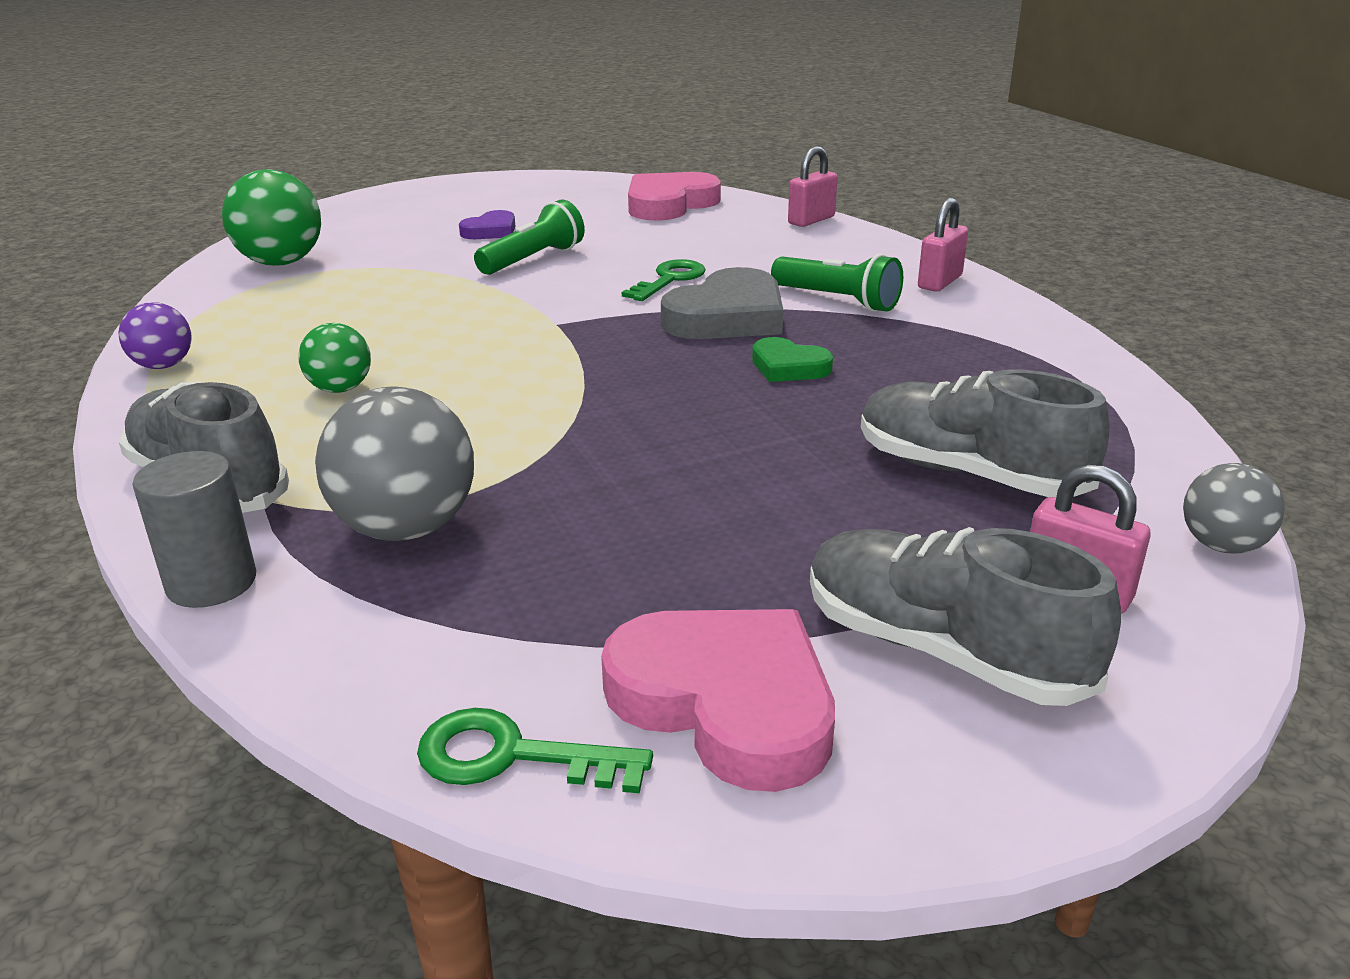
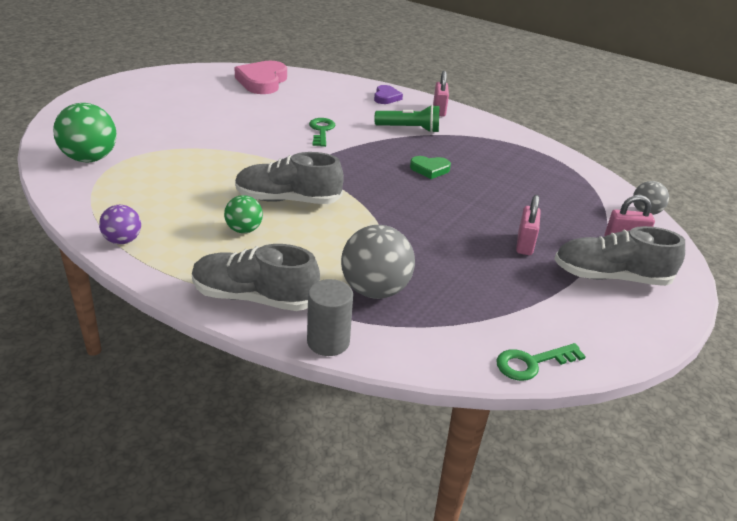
camera: 35 degrees left, 5 degrees up
purple heart [459,210,515,239] -> purple heart moved to [374,85,403,104]
green flashlight [474,199,585,275] -> none
pink heart [601,609,835,792] -> none
grey heart [661,267,783,339] -> none
pink padlock [788,146,838,227] -> pink padlock moved to [516,195,541,255]
grey shoe [861,370,1109,498] -> grey shoe moved to [235,152,344,204]

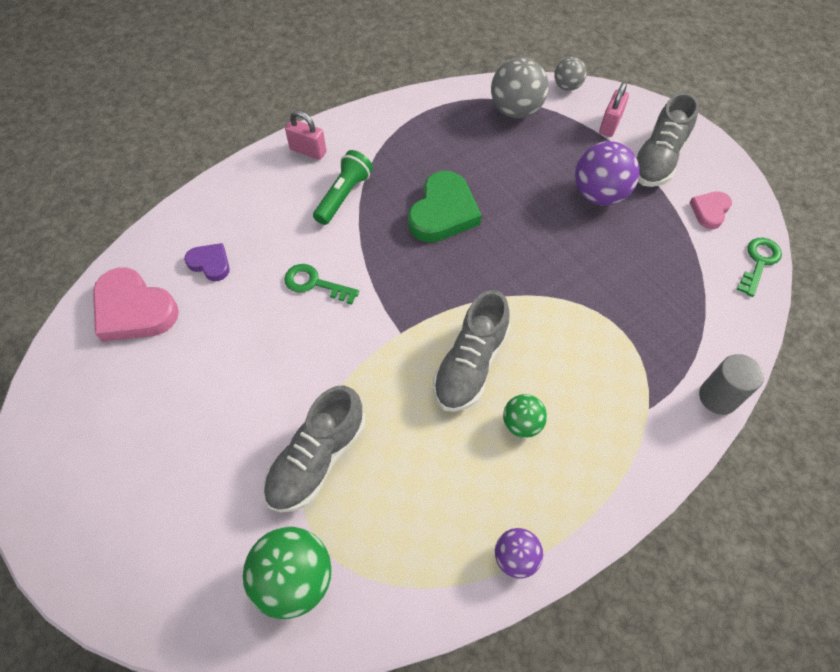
camera: 65 degrees left, 25 degrees up
grey shoe [192,244,320,311] -> grey shoe moved to [264,385,365,512]
grey ball [341,225,415,299] -> grey ball moved to [491,57,549,118]
purple heart [374,85,403,104] -> purple heart moved to [184,243,230,281]
green heart [410,156,451,179] -> green heart [408,171,482,243], size x1.83
green key [496,343,586,381] -> green key turned 150 degrees counterclockwise [737,238,782,297]
pink padlock [516,195,541,255] -> purple ball [575,141,640,206]
none -> pink heart [690,191,732,229]

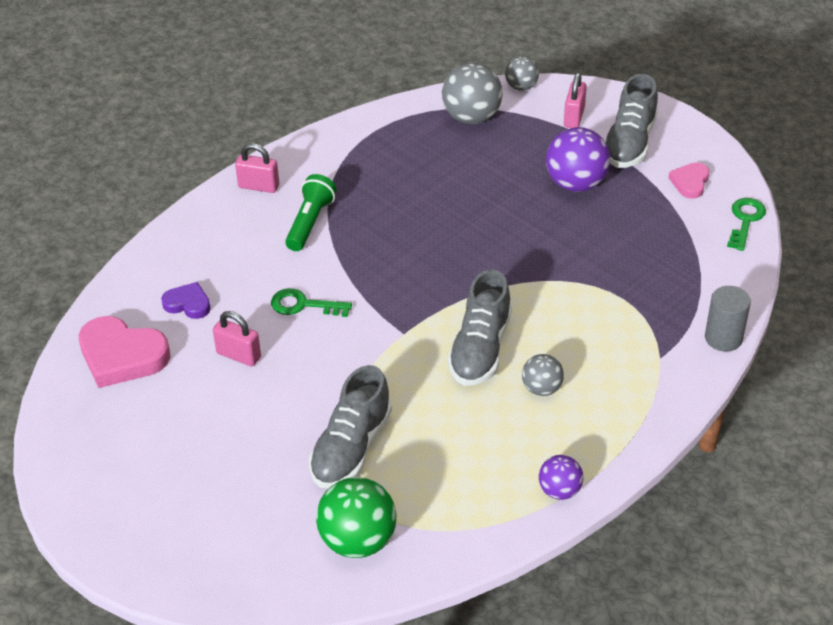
camera: 10 degrees left, 15 degrees down
green heart [408,171,482,243] -> none
green ball [503,394,547,438] -> grey ball [522,354,564,396]
none -> pink padlock [213,311,261,367]

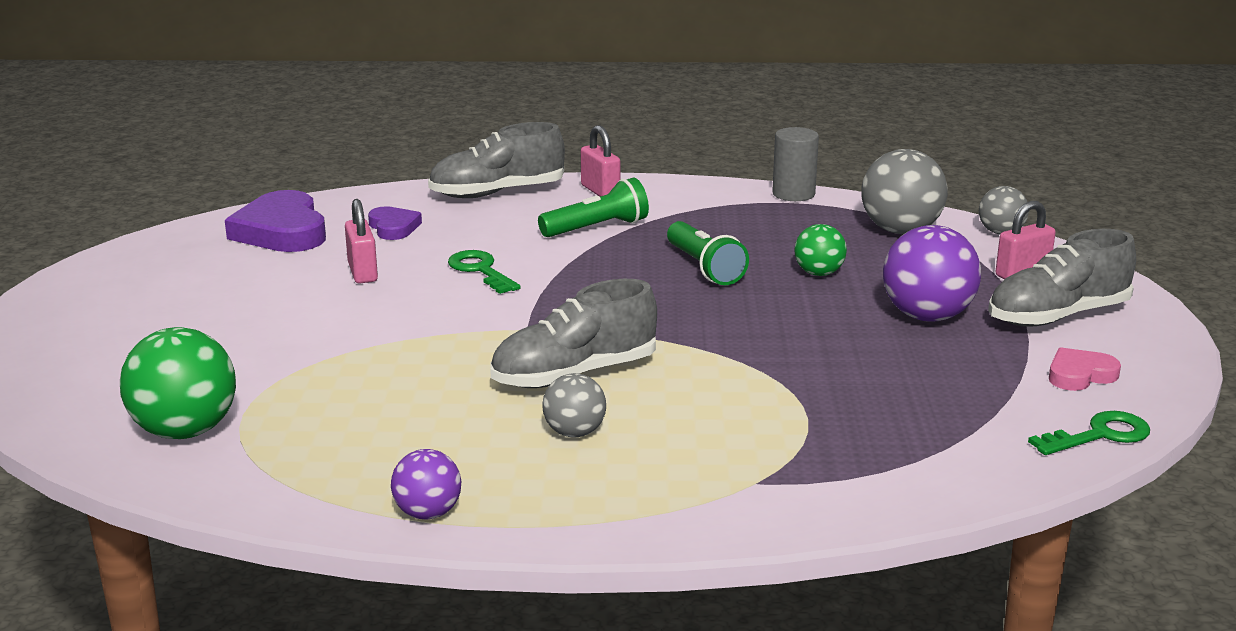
camera: 45 degrees right, 20 degrees down
pink heart [79,316,170,388] -> purple heart [225,190,326,252]
grey shoe [309,365,392,488] -> grey shoe moved to [428,122,565,198]
grey cylinder [705,286,751,352] -> grey cylinder moved to [772,127,819,201]
none -> green flashlight [667,221,749,285]
none -> green ball [794,224,847,276]

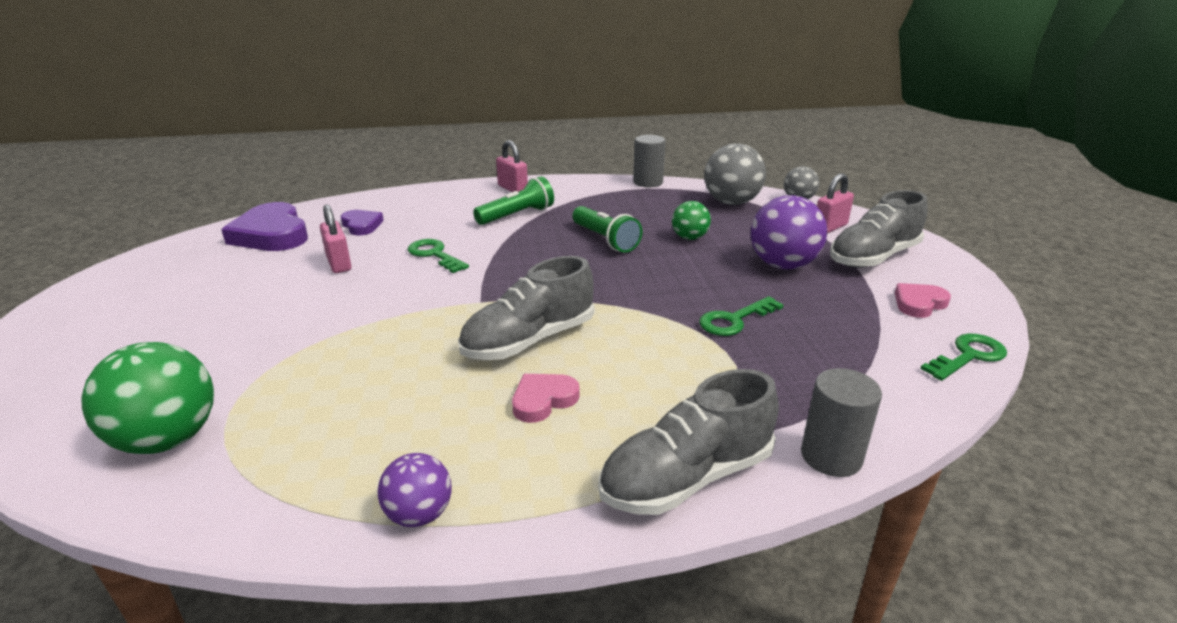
camera: 10 degrees left, 5 degrees up
grey shoe [428,122,565,198] -> grey shoe moved to [598,369,779,515]
grey ball [542,373,606,437] -> pink heart [512,374,580,423]
none -> green key [699,296,783,336]
none -> grey cylinder [801,368,882,477]

